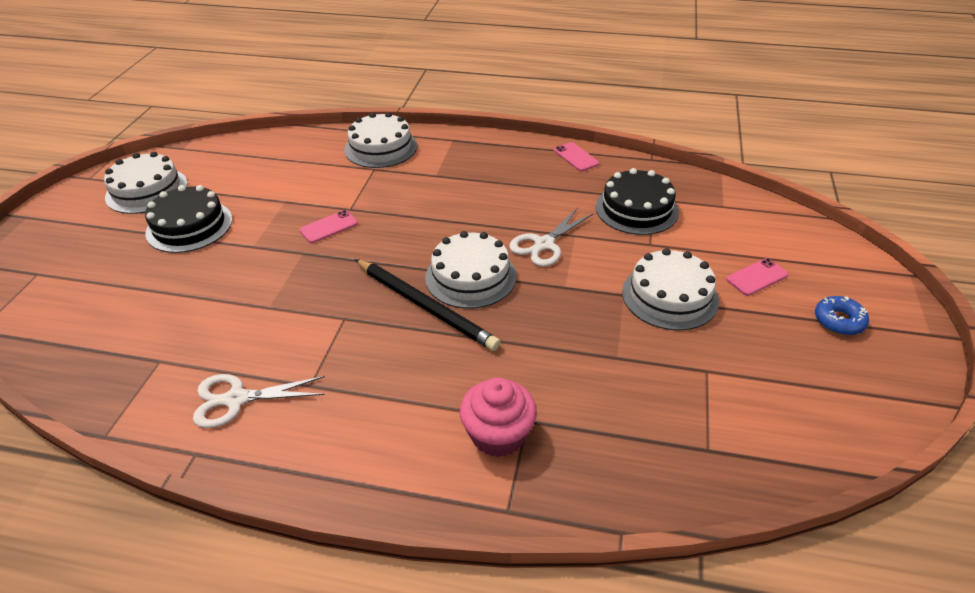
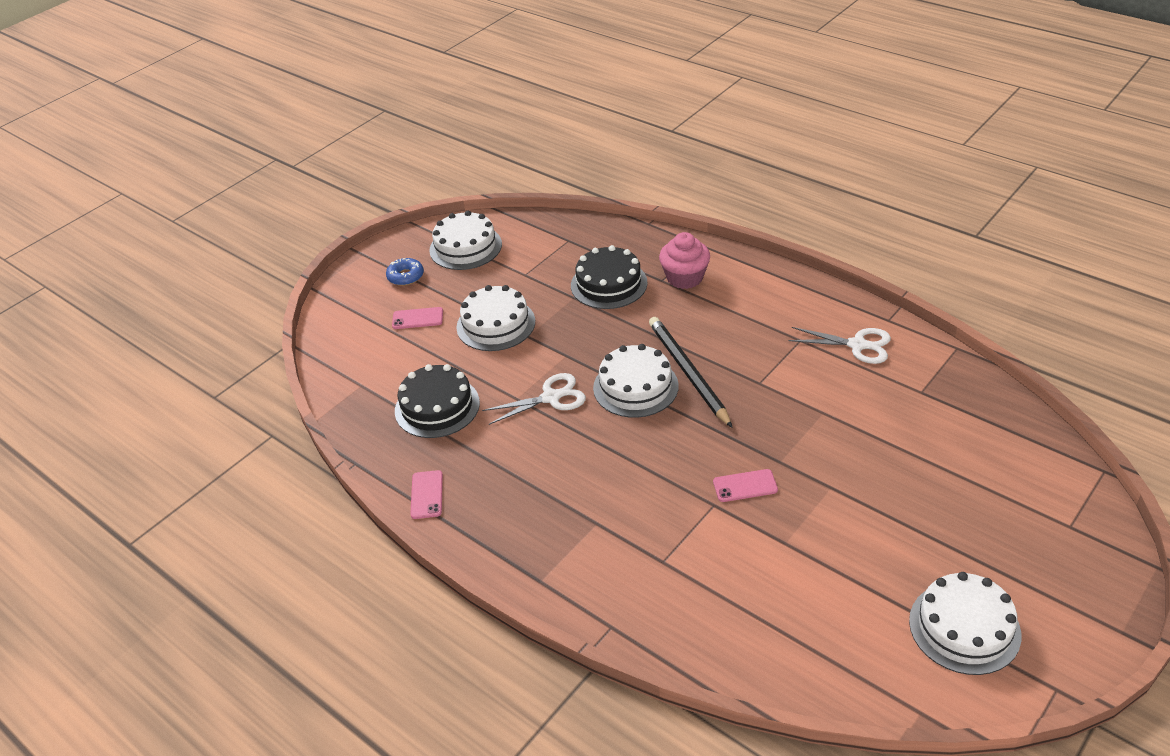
camera: 150 degrees left, 0 degrees up
black cake [145,185,232,253] -> black cake moved to [571,245,648,309]
white cake [345,112,417,168] -> white cake moved to [429,211,502,270]

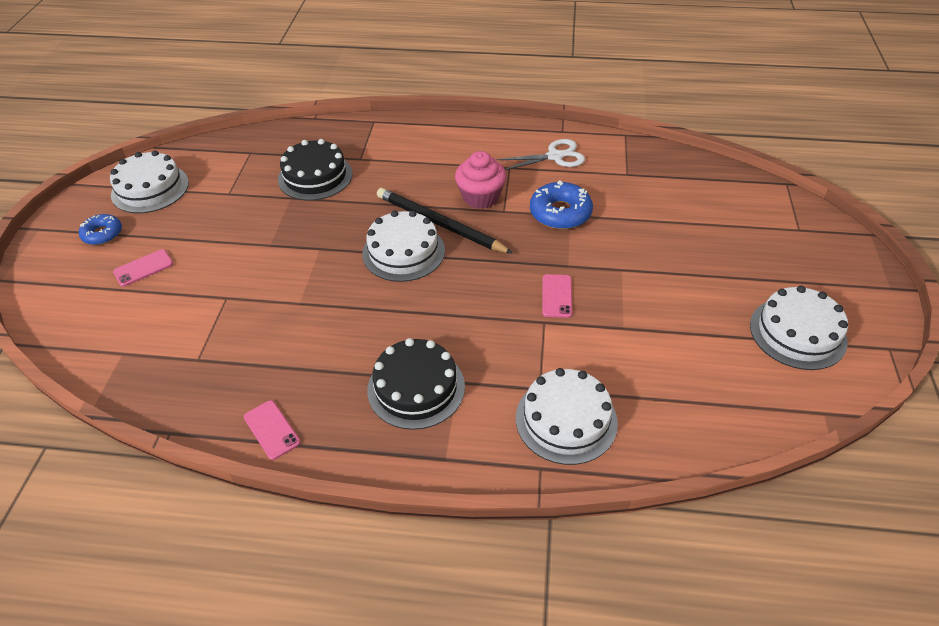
camera: 35 degrees left, 5 degrees up
black cake [395,364,480,438] -> black cake moved to [367,338,465,430]
white cake [456,285,535,351] -> white cake moved to [516,368,618,465]
white scissors [482,373,586,425] -> none
pink cupcake [659,232,710,289] -> pink cupcake moved to [455,151,507,209]
pink phone [713,469,778,502] -> pink phone turned 45 degrees counterclockwise [542,274,572,318]
none -> blue donut [530,180,593,229]

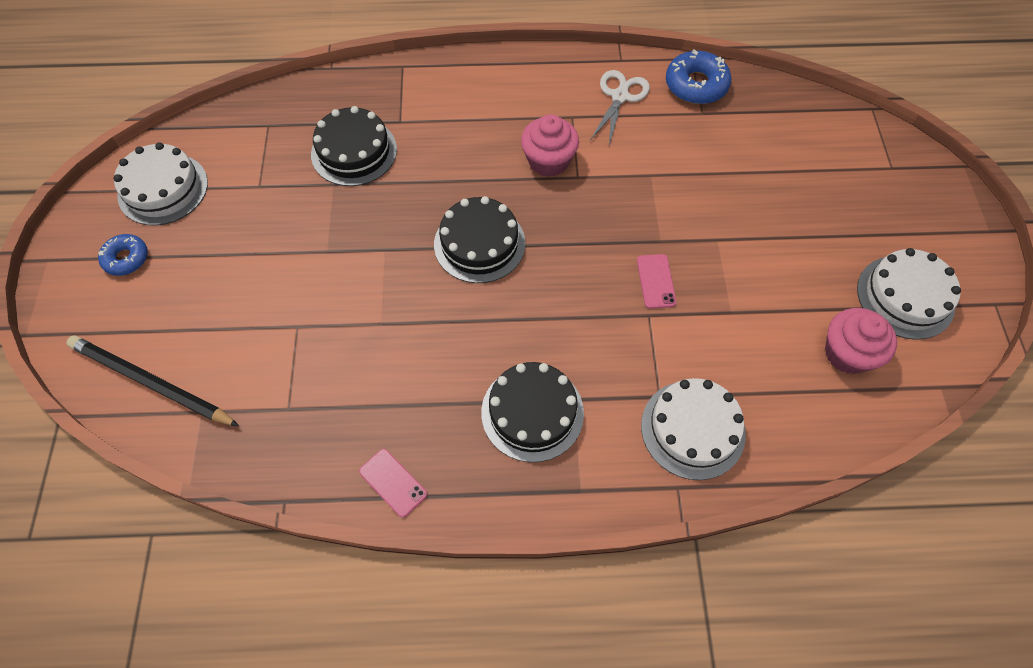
camera: 10 degrees left, 15 degrees up
pink phone [113,249,173,287] -> none
white cake [362,210,445,282] -> black cake [434,196,525,283]
black pencil [377,188,513,254] -> black pencil moved to [66,335,239,426]
white scissors [497,139,585,170] -> white scissors turned 45 degrees counterclockwise [590,70,650,145]
blue donut [530,180,593,229] -> blue donut moved to [666,49,731,104]
none -> pink cupcake [825,308,897,374]

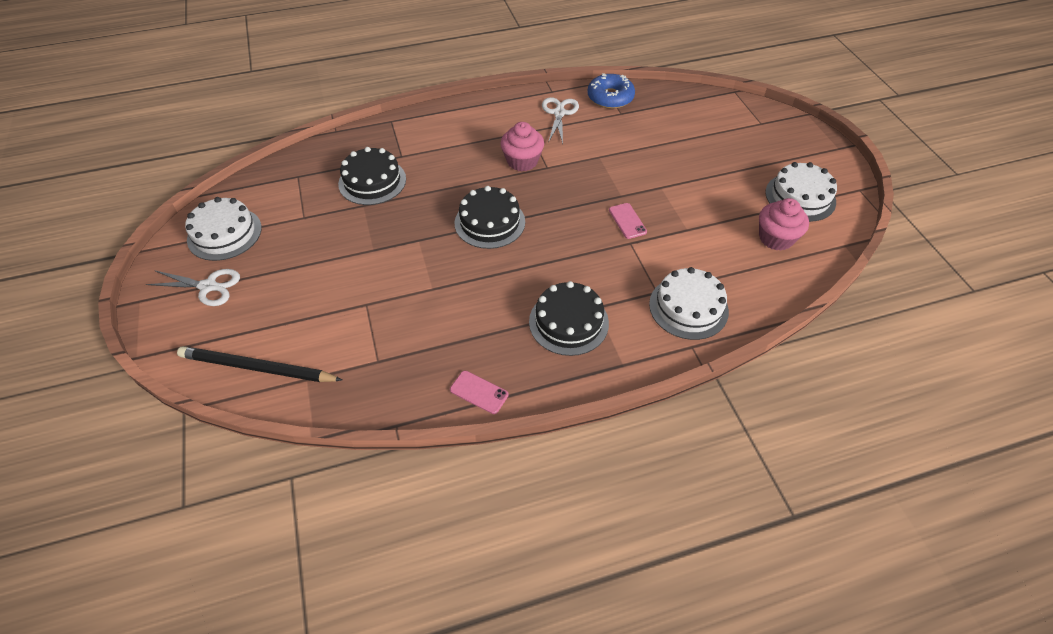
camera: 15 degrees left, 10 degrees down
blue donut [98,234,148,276] -> white scissors [146,269,240,306]

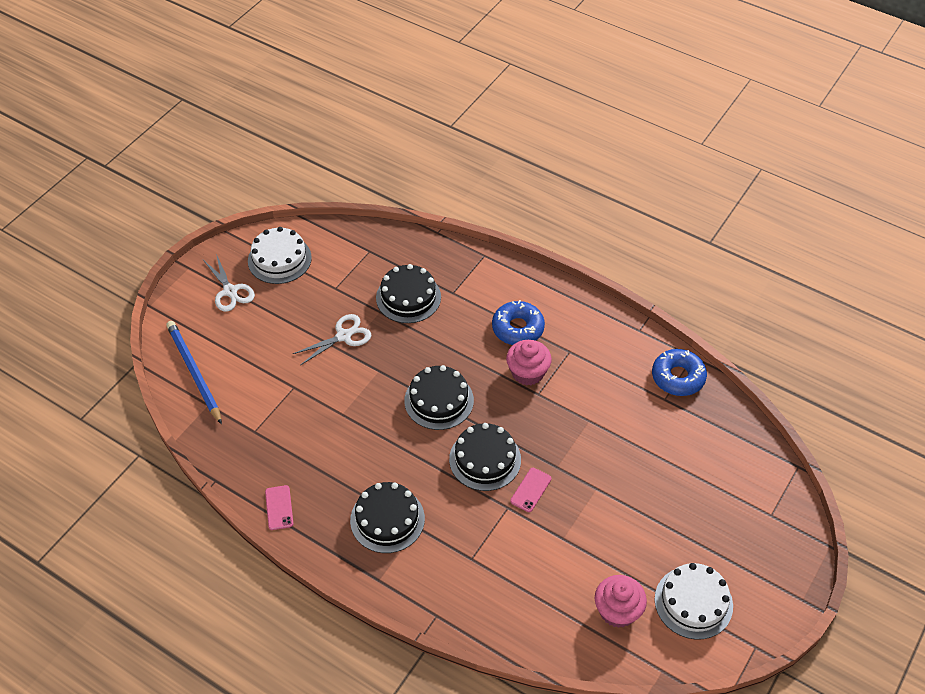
camera: 50 degrees right, 0 degrees up
black pencil [177,346,342,382] -> blue pencil [166,321,222,425]
white scissors [542,97,579,144] -> white scissors moved to [293,314,371,365]
white cake [649,267,729,340] -> none
none -> black cake [449,423,521,491]
none -> blue donut [492,300,545,345]

